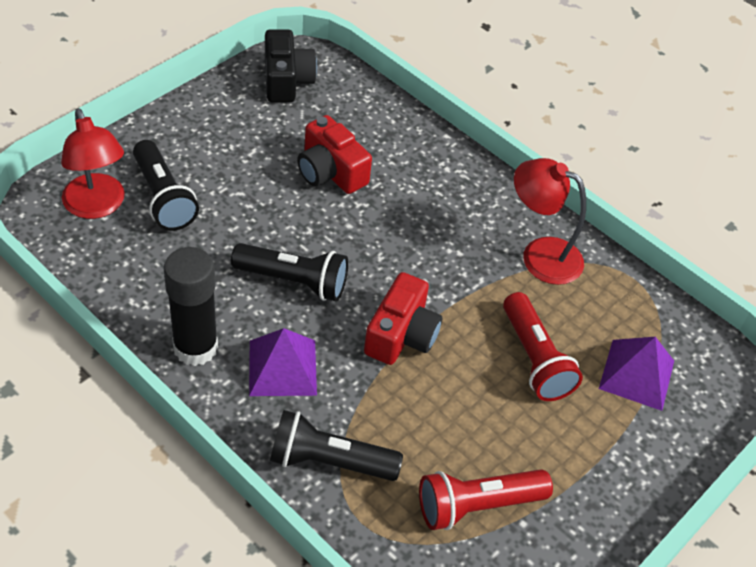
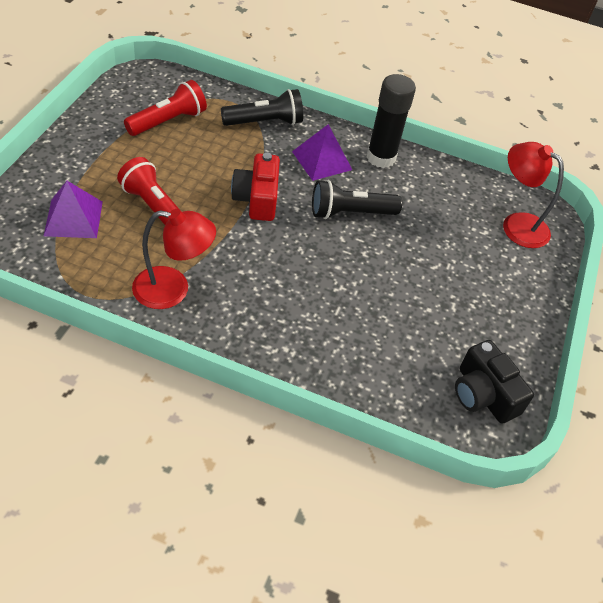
camera: 155 degrees right, 0 degrees up
black flashlight [133,140,199,231] -> none
red camera [297,115,372,194] -> none

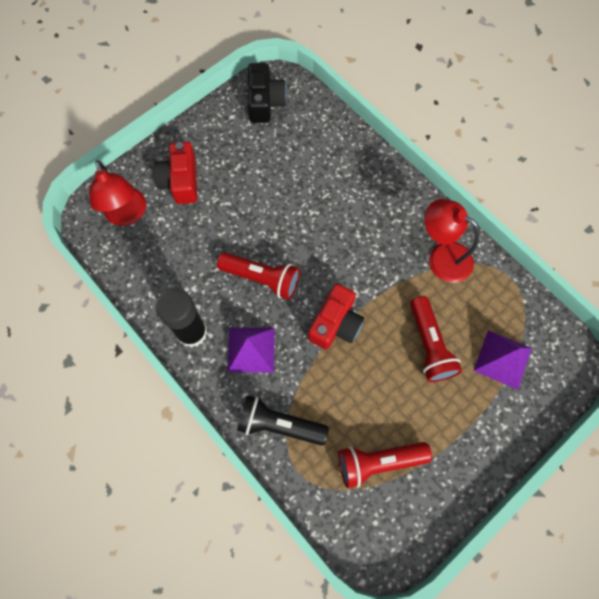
camera: 145 degrees left, 20 degrees up
black flashlight [312,180,402,219] -> red flashlight [217,252,300,300]
none -> red camera [153,142,197,204]

